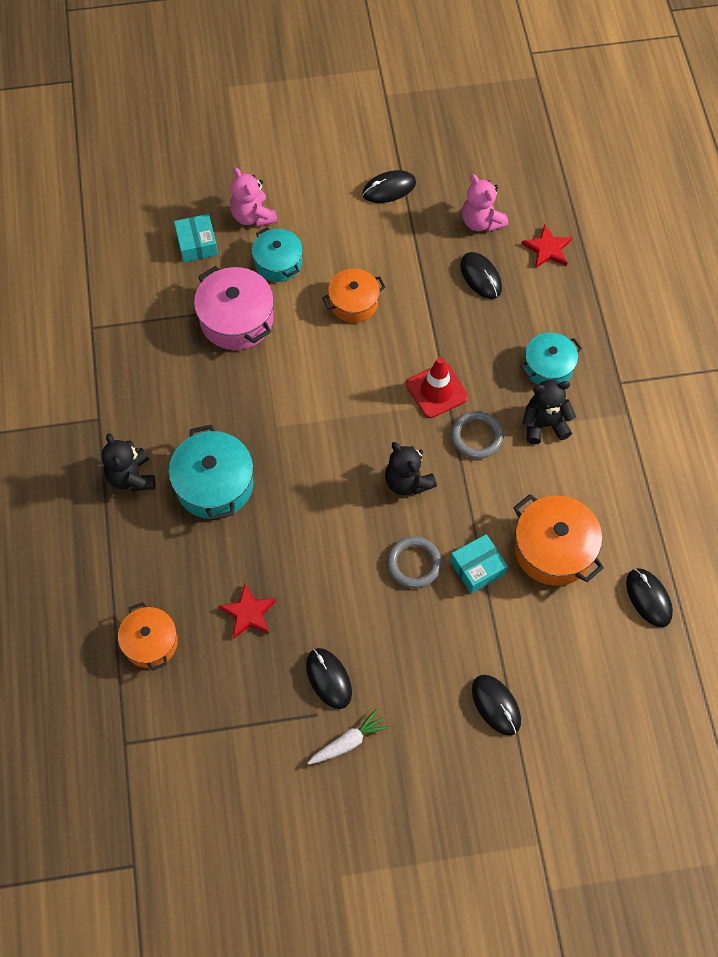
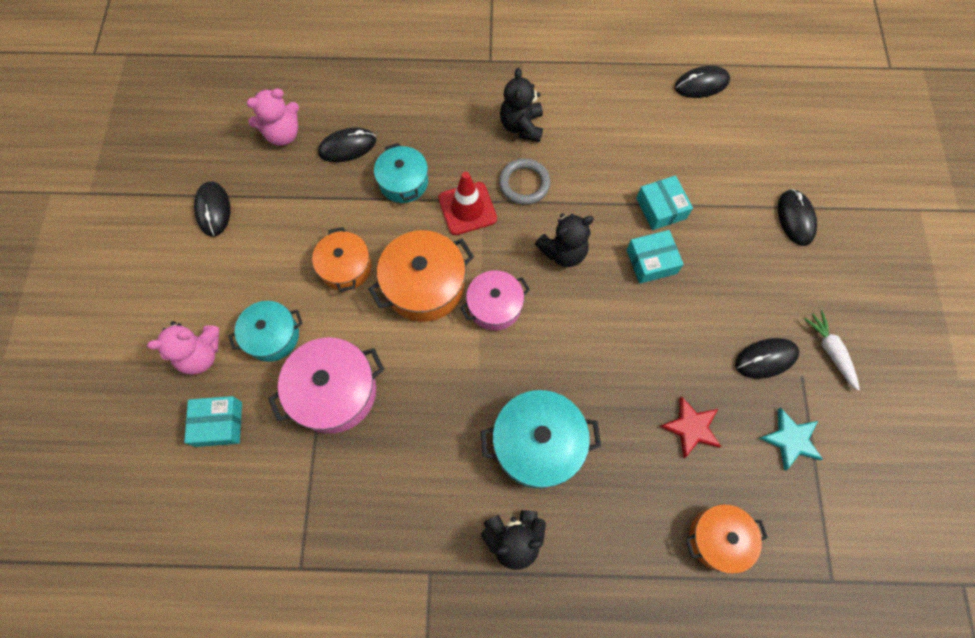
camera: 80 degrees left, 5 degrees up
grey ring [387,536,442,588] -> turquoise box [626,230,684,284]
black mouse [472,675,521,736] -> black mouse turned 75 degrees counterclockwise [778,189,817,246]
orange pot [513,494,604,586] -> orange pot moved to [368,230,474,322]
turquoise pot [520,332,582,385] -> turquoise pot moved to [374,143,428,203]
red star [521,224,572,268] -> none
none -> pink pot [460,270,530,331]
none -> turquoise star [759,408,823,471]

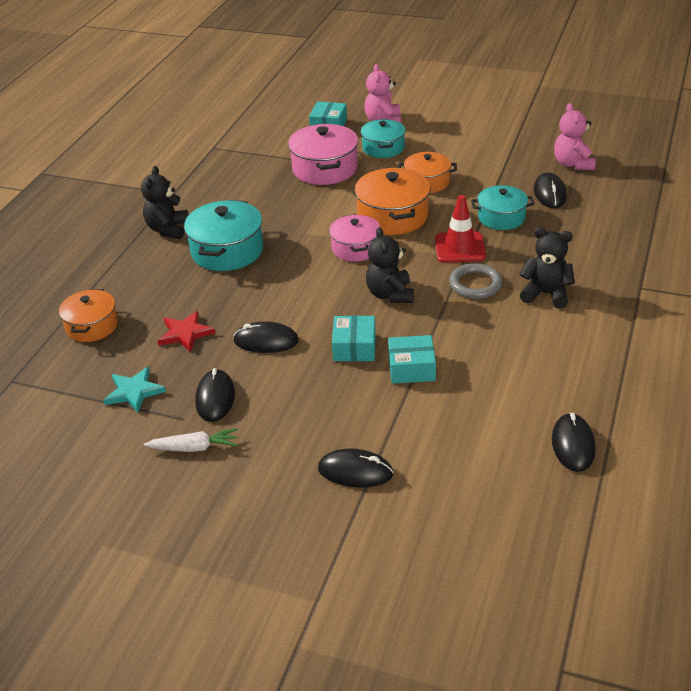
camera: 110 degrees right, 30 degrees down
black mouse [194,181,230,237] -> black mouse moved to [233,322,299,353]

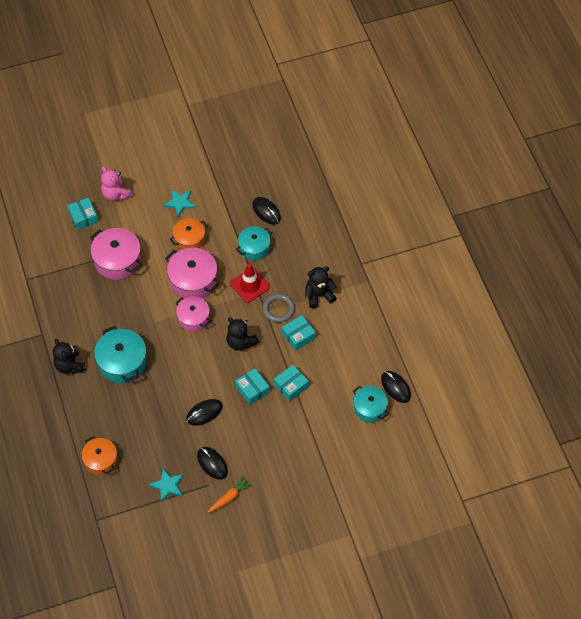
camera: 40 degrees left, 20 degrees up
white carrot [144,428,238,452] -> orange carrot [208,475,253,513]
red star [158,311,215,352] -> none
black mouse [318,448,394,488] -> none
orange pot [355,168,430,235] -> pink pot [165,248,220,299]
turquoise pot [361,119,405,158] -> turquoise pot moved to [353,386,389,422]
pink teddy bear [554,103,596,170] -> none
none -> turquoise star [163,190,196,217]
none -> turquoise box [282,315,316,351]

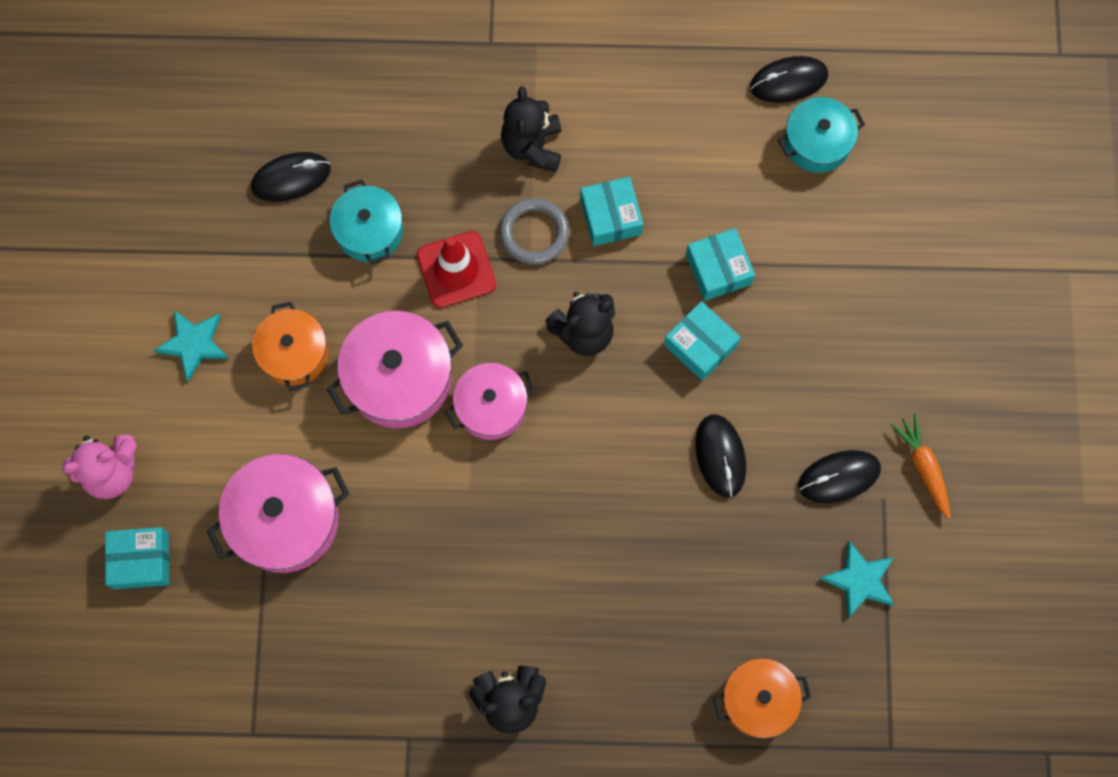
camera: 70 degrees left, 15 degrees up
turquoise pot [94,326,147,383] -> none
turquoise box [235,368,270,405] -> turquoise box turned 60 degrees clockwise [664,301,741,381]

